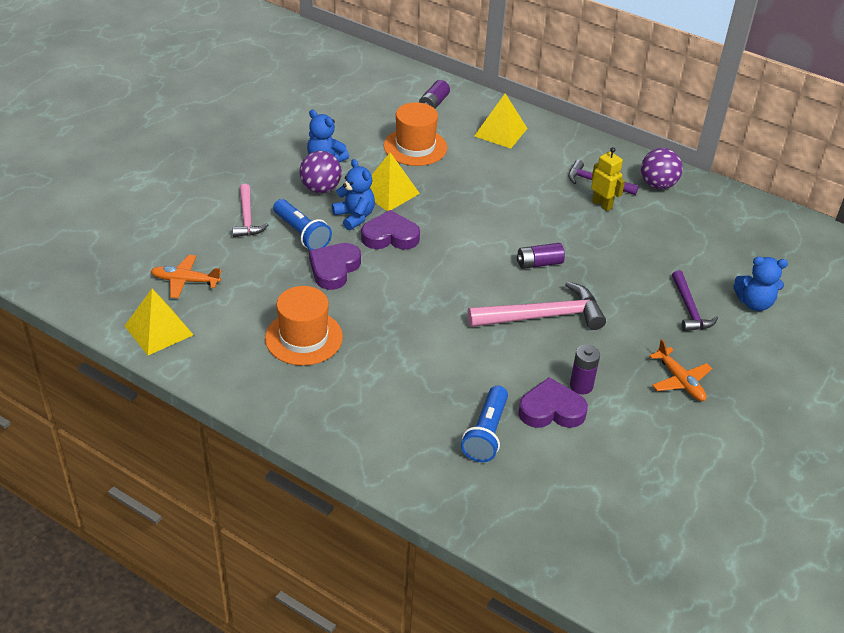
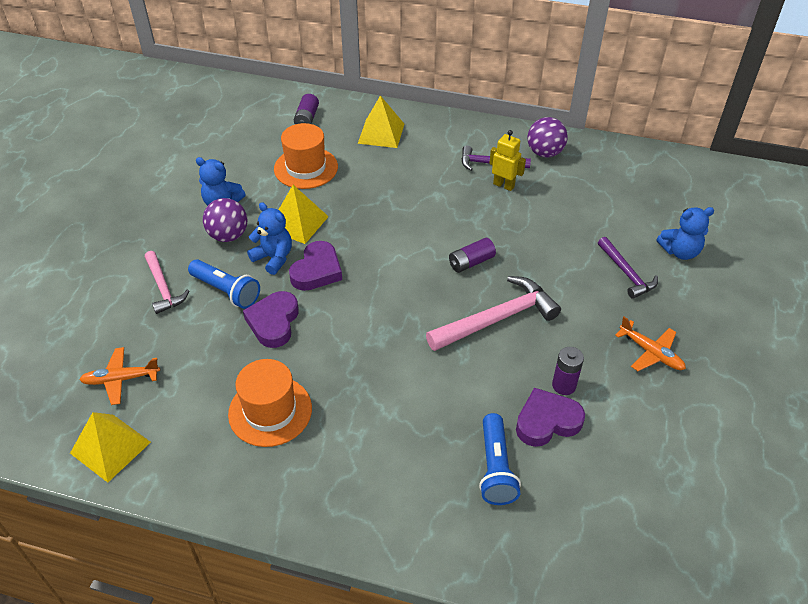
camera: 15 degrees left, 5 degrees up
purple heart [361,210,420,249] -> purple heart turned 135 degrees clockwise [289,241,342,291]

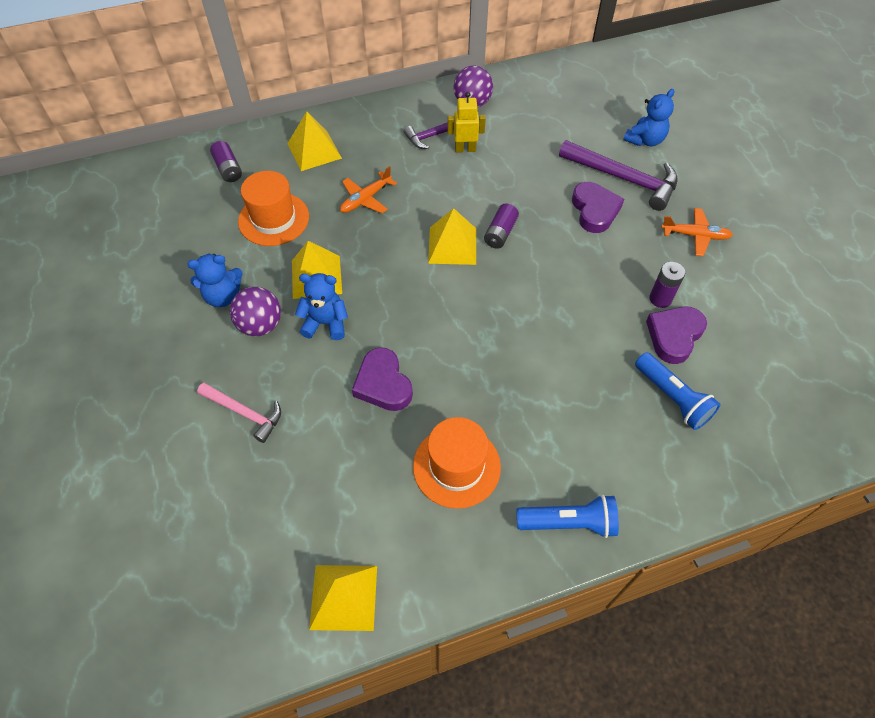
camera: 35 degrees left, 10 degrees up
orange plane [79,347,160,405] -> orange plane moved to [340,166,397,213]
blue flashlight [188,259,260,309] -> blue flashlight moved to [516,494,619,538]
purple heart [289,241,342,291] -> purple heart moved to [572,182,624,233]
pink hammer [426,276,561,351] -> none
purple hammer [598,237,658,299] -> purple hammer [559,140,678,211], size x1.64
none -> yellow pyramid [428,208,476,265]

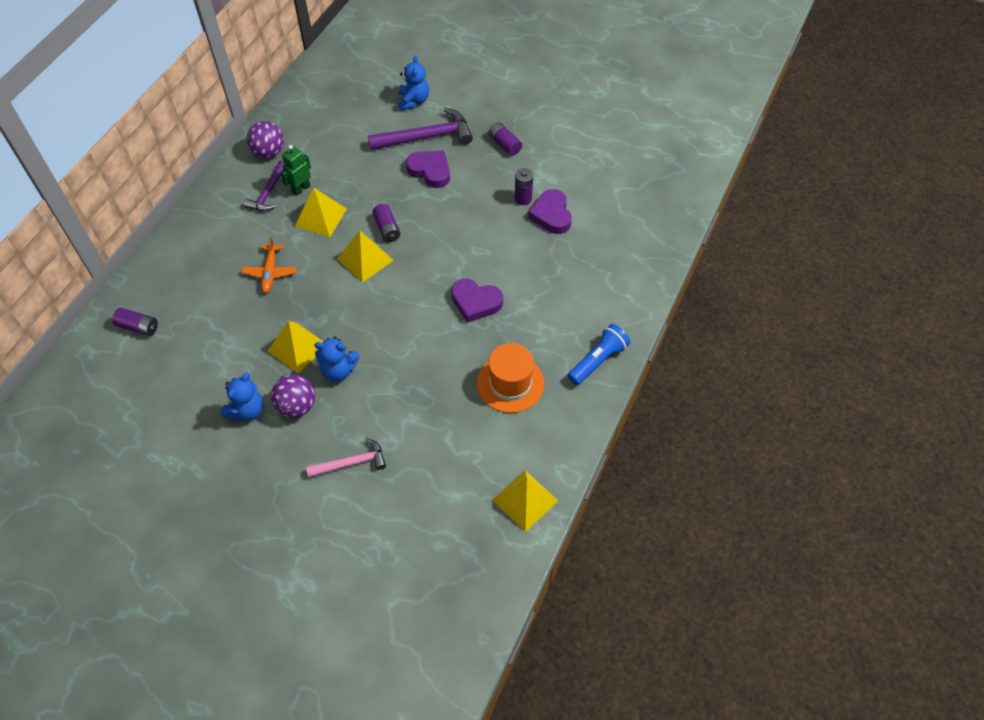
camera: 45 degrees left, 0 degrees up
orange hat [238,171,309,246] -> none
yellow pyramid [287,112,342,171] -> yellow pyramid moved to [294,188,347,237]
blue teddy bear [295,273,348,340] -> blue teddy bear turned 135 degrees counterclockwise [314,336,360,382]
purple heart [352,347,413,411] -> purple heart moved to [451,279,503,323]
yellow robot [447,92,486,153] -> green robot [280,145,311,196]
blue flashlight [635,352,721,430] -> none
orange plane [661,208,733,256] -> purple battery [488,122,522,156]

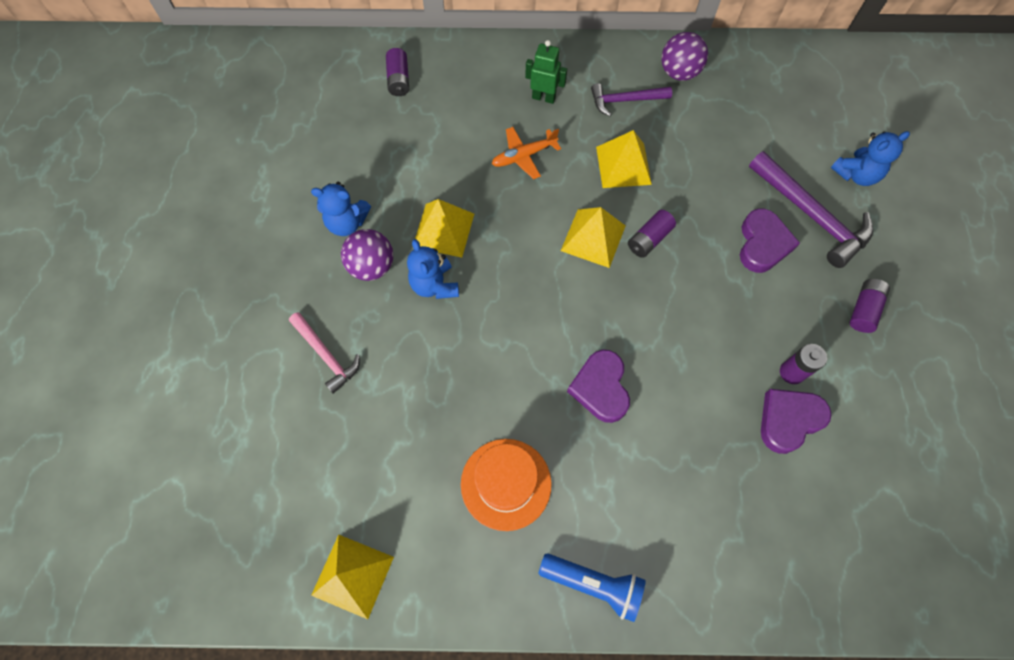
camera: 65 degrees right, 10 degrees up
green robot [280,145,311,196] -> green robot moved to [525,40,567,104]

